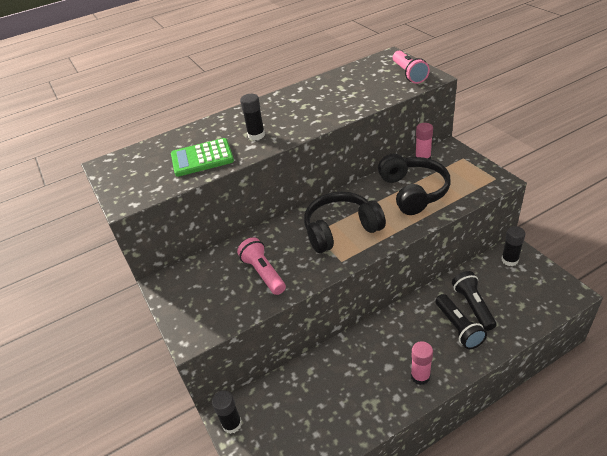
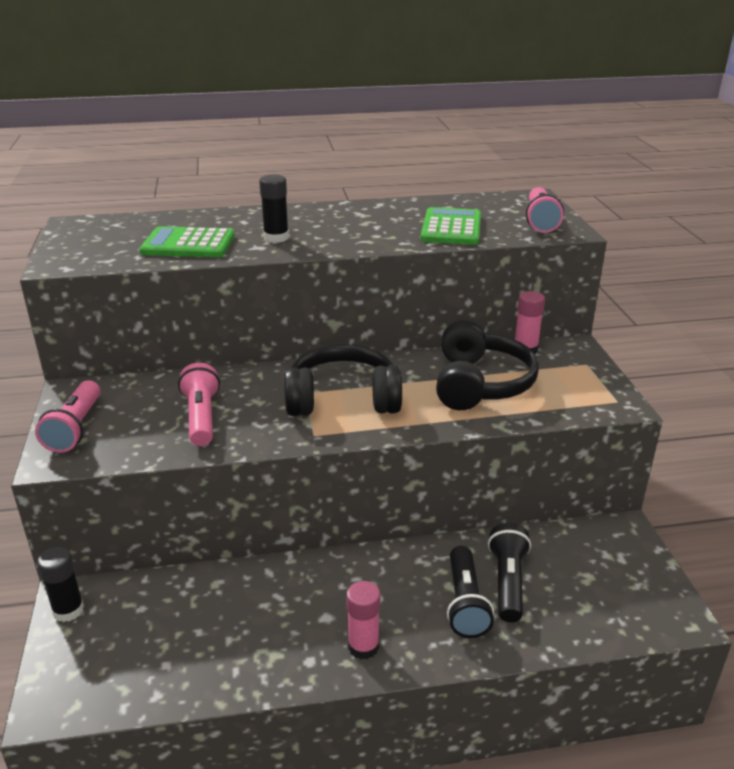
camera: 15 degrees right, 10 degrees down
black glue stick [501,226,526,266] -> none
none -> pink flashlight [35,380,101,453]
none -> green calculator [421,207,481,245]

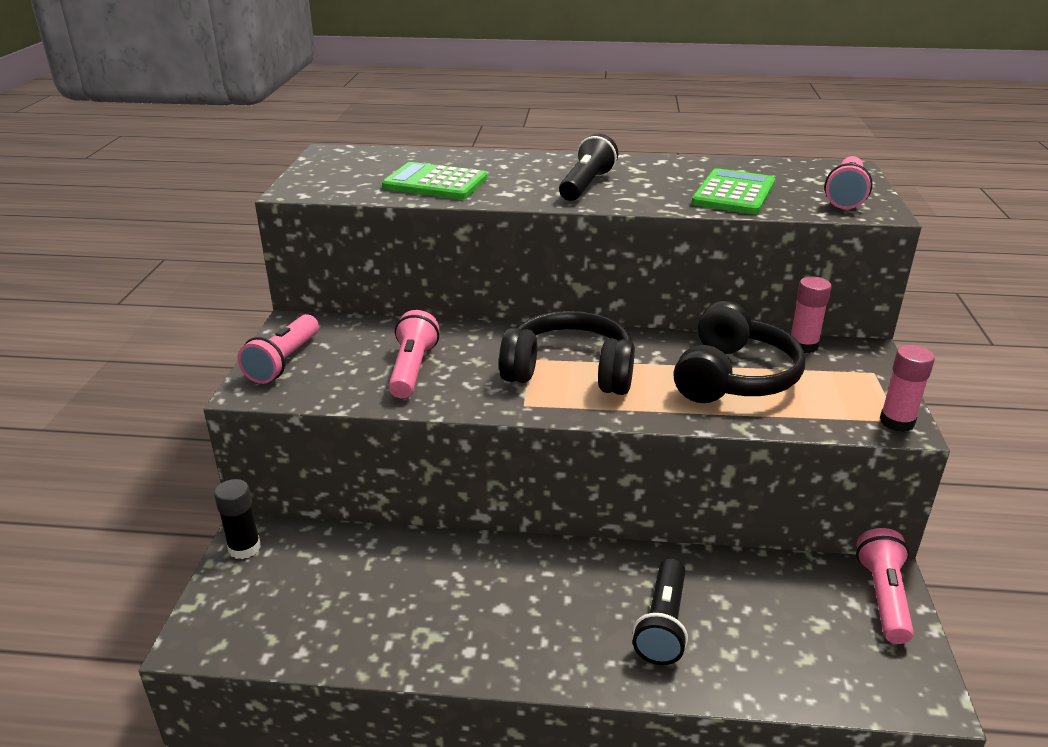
camera: 15 degrees right, 0 degrees up
black glue stick [259,174,289,243] -> none
pink glue stick [347,581,380,659] -> pink glue stick moved to [880,345,935,432]
black flashlight [488,523,531,622] -> black flashlight moved to [559,134,618,201]
none -> pink flashlight [856,528,914,644]

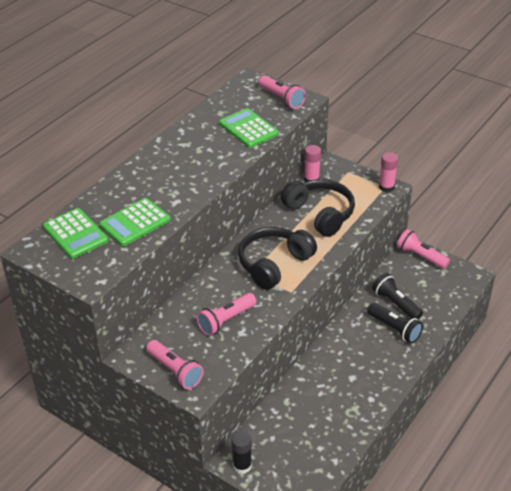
camera: 60 degrees left, 10 degrees up
pink flashlight [388,310,439,398] -> pink flashlight turned 75 degrees counterclockwise [196,293,256,336]
black flashlight [559,134,618,201] -> black flashlight moved to [372,273,423,320]
none -> green calculator [43,208,108,259]

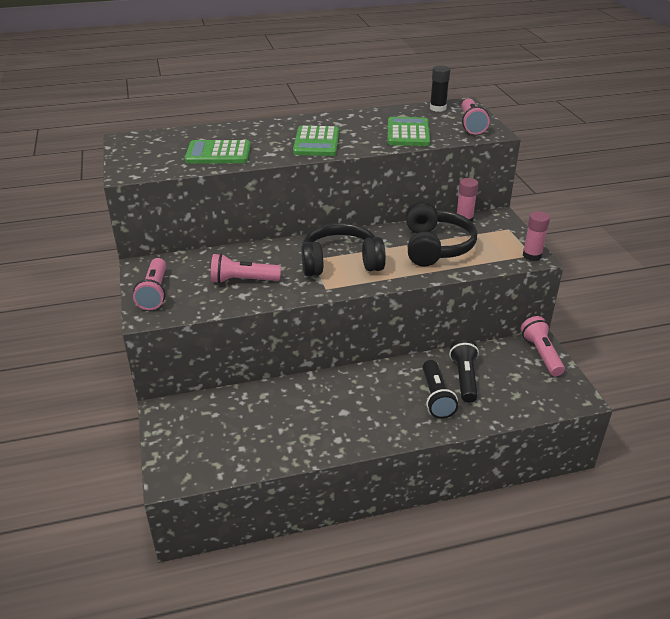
camera: 40 degrees right, 5 degrees down
green calculator [43,208,108,259] -> green calculator moved to [293,125,339,156]
black glue stick [231,431,252,474] -> black glue stick moved to [430,65,450,112]

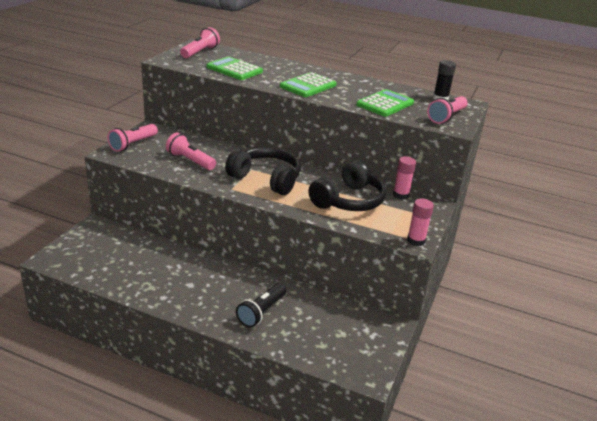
camera: 35 degrees right, 5 degrees down
black flashlight [449,338,479,403] -> none
pink flashlight [521,316,565,376] -> pink flashlight moved to [180,27,220,58]

